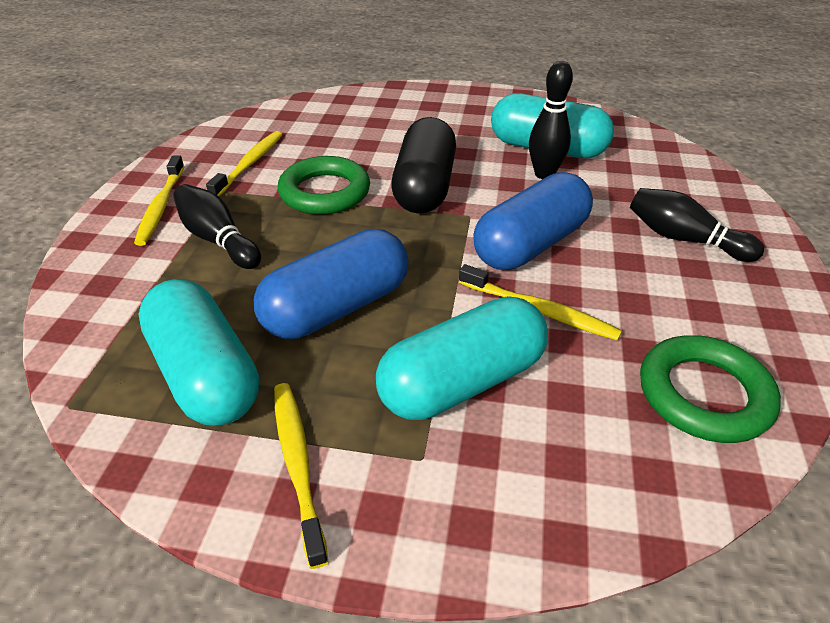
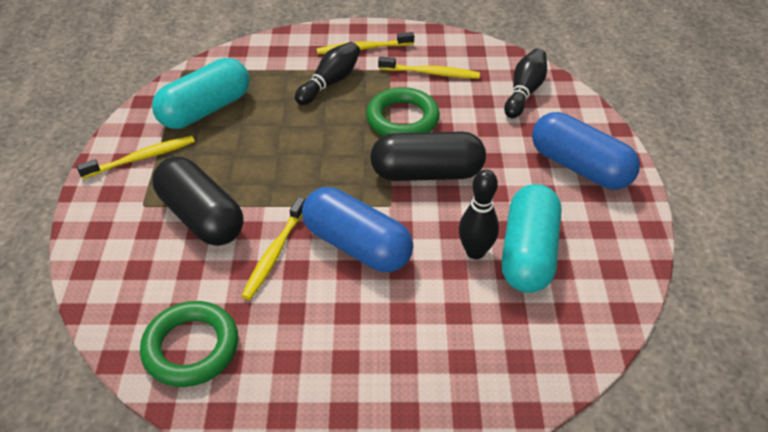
camera: 80 degrees right, 5 degrees up
blue capsule [254,229,409,339] -> blue capsule moved to [532,112,640,190]
turquoise capsule [376,296,548,420] -> black capsule [152,157,244,246]
black bowling pin [630,188,764,262] -> black bowling pin moved to [504,49,547,118]

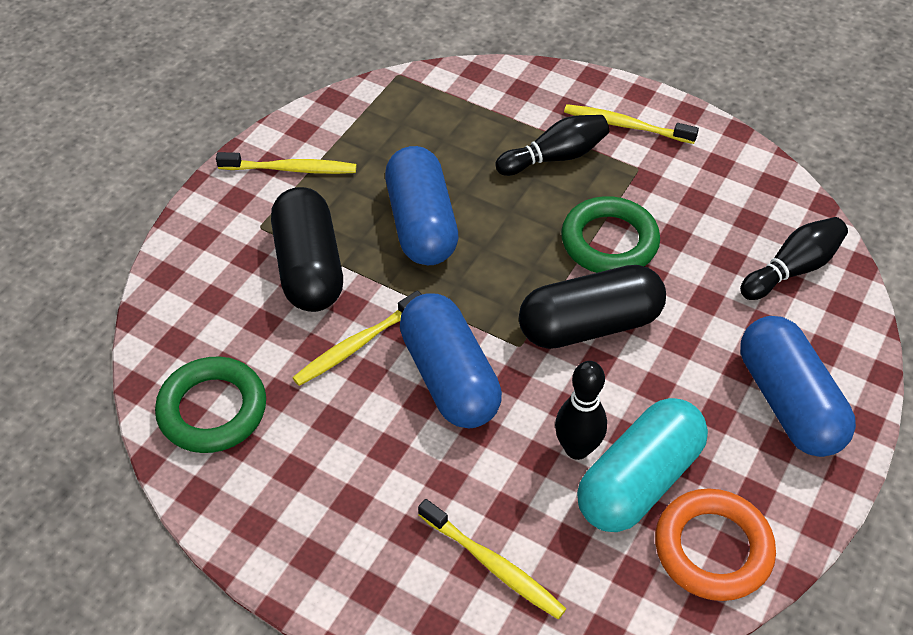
camera: 30 degrees right, 5 degrees up
turquoise capsule [152,58,250,129] -> none
black capsule [370,131,486,181] -> black capsule turned 45 degrees counterclockwise [519,265,666,349]
yellow toothbrush [378,56,480,79] -> yellow toothbrush moved to [418,499,566,619]
none -> blue capsule [385,146,458,265]
none -> orange ring [655,488,776,601]

